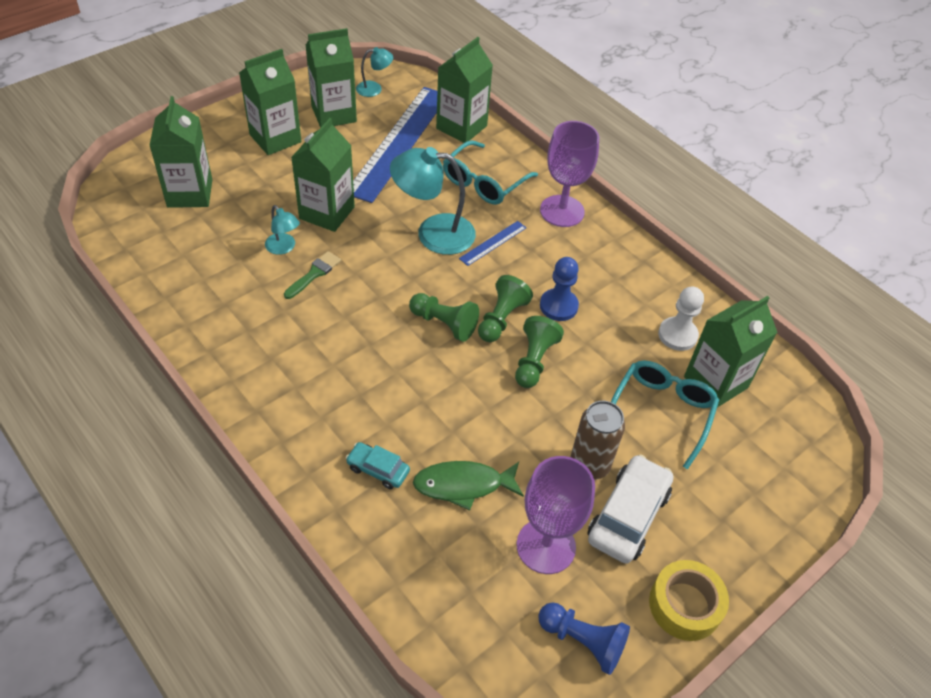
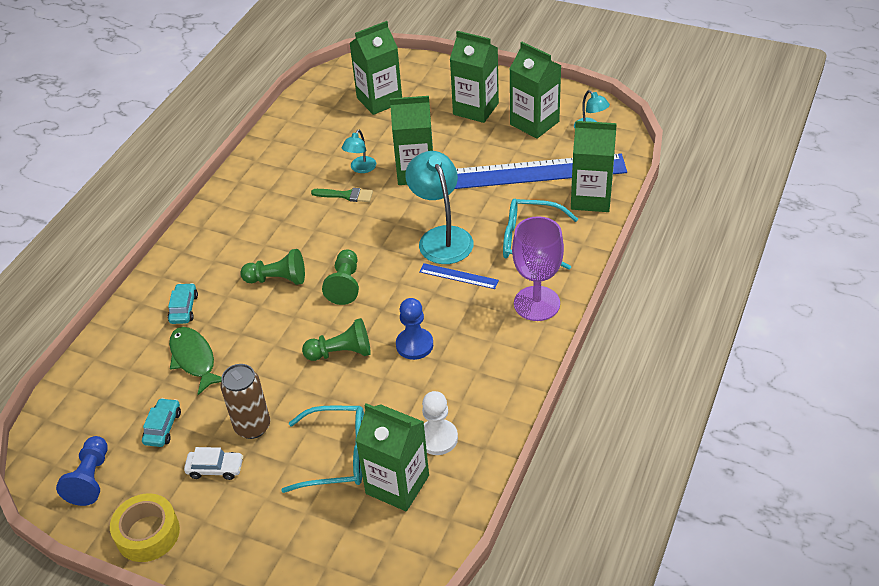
camera: 70 degrees right, 5 degrees down
green pawn [478,275,533,342] -> green pawn moved to [240,249,305,285]
purple goblet [517,456,595,574] -> turquoise car [142,398,181,447]
white car [588,454,673,564] -> white car [184,447,243,480], size x0.56

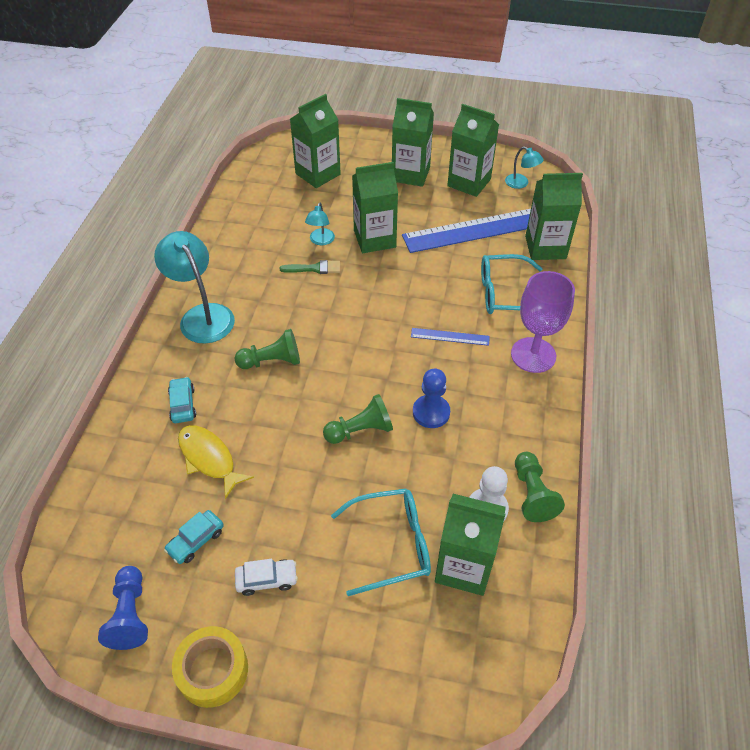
camera: 15 degrees left, 5 degrees up
turquoise car [142,398,181,447] -> turquoise car turned 135 degrees counterclockwise [164,510,224,564]
green fish [169,327,222,395] -> yellow fish [178,425,254,499]
brown can [221,364,270,439] -> none
green pawn [322,250,359,305] -> green pawn moved to [515,452,565,522]
turquoise lamp [405,151,473,264] -> turquoise lamp moved to [154,231,235,344]

